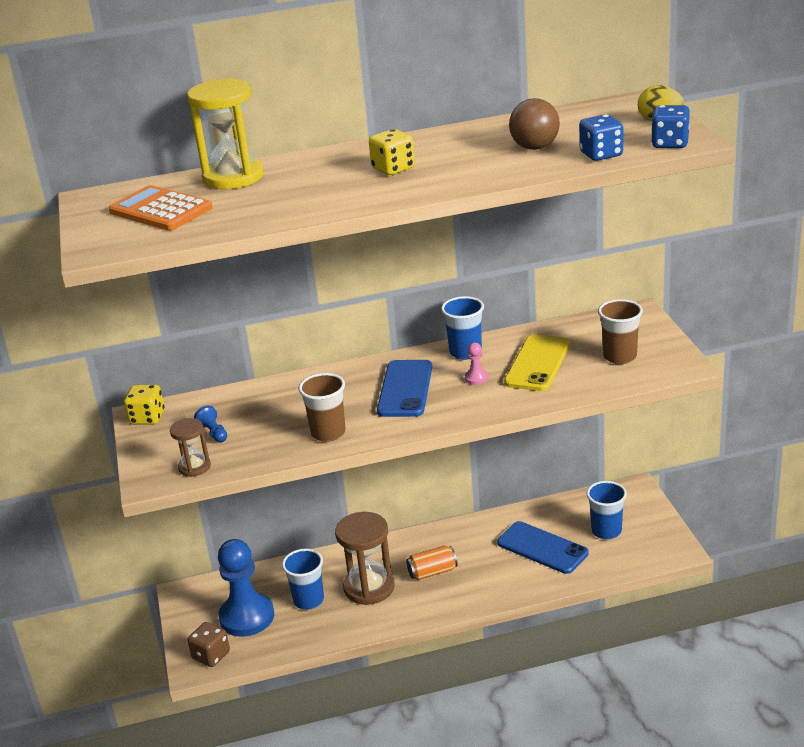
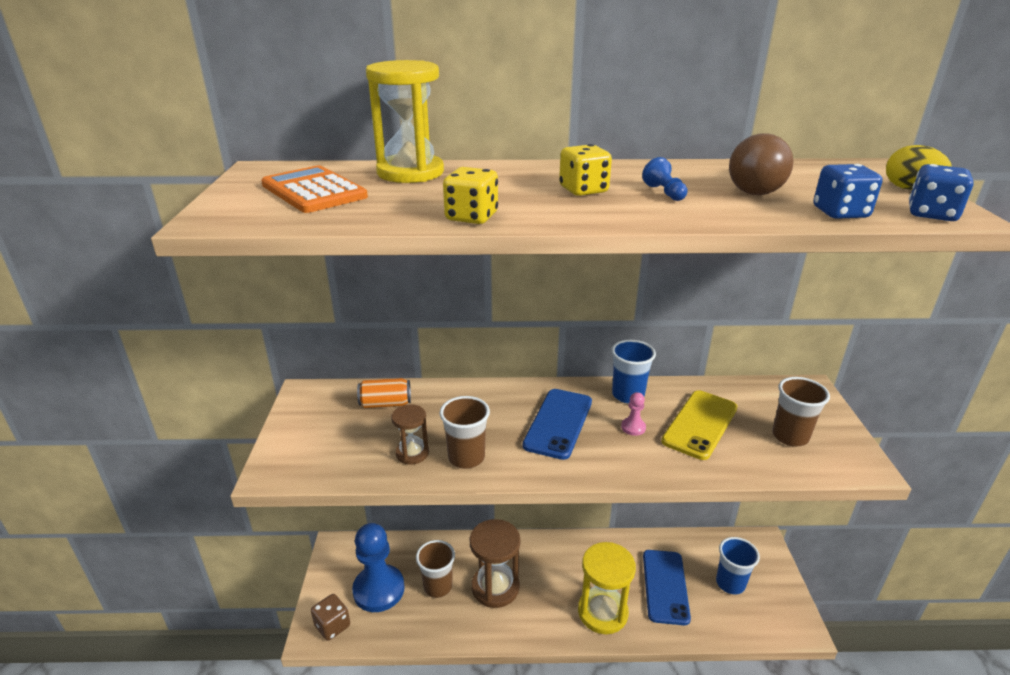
camera: 10 degrees right, 0 degrees up
yellow dice [124,385,164,425] -> yellow dice moved to [443,167,498,224]
brown hourglass [170,418,211,477] -> brown hourglass moved to [391,404,429,464]
blue pawn [194,406,227,442] -> blue pawn moved to [642,157,688,201]
blue cup [282,549,324,610] -> brown cup [416,540,455,598]
orange can [406,546,458,580] -> orange can moved to [357,378,411,408]
blue phone [497,521,589,574] -> blue phone turned 45 degrees clockwise [643,550,691,625]
none -> yellow hourglass [578,542,636,634]

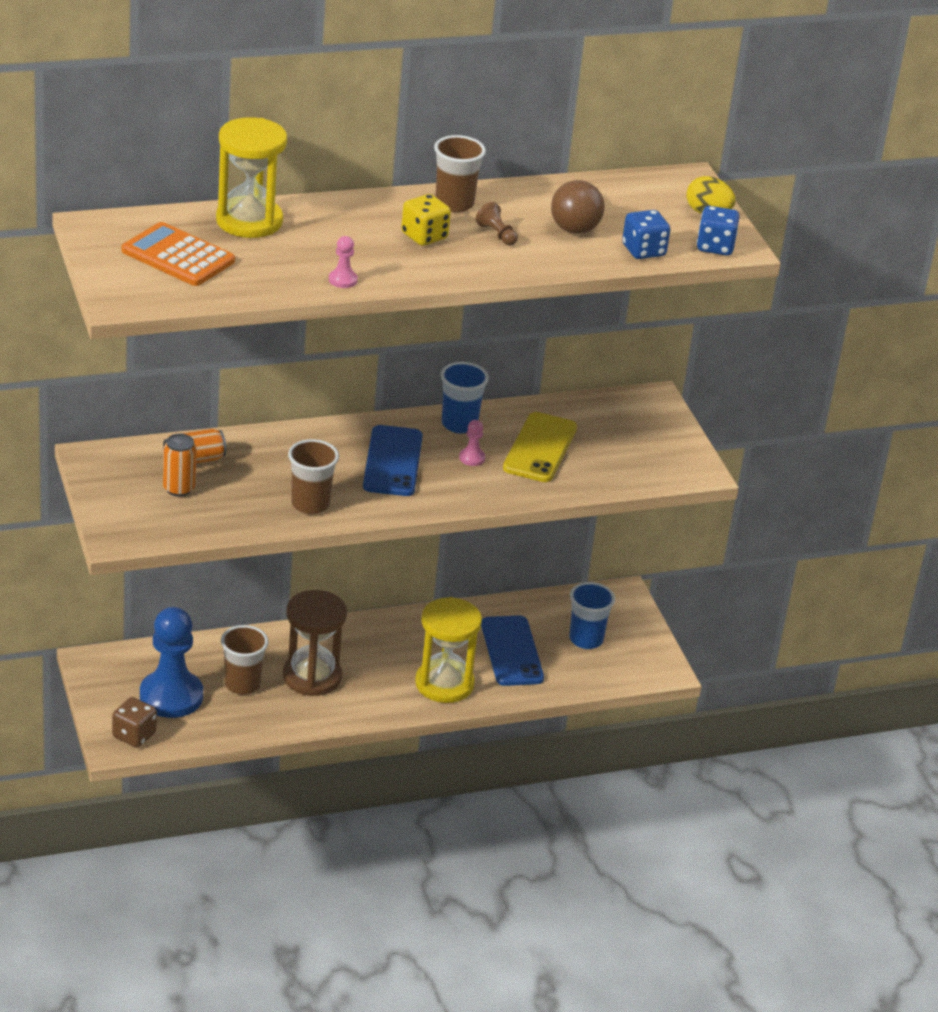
camera: 20 degrees left, 5 degrees up
brown hourglass [391,404,429,464] -> none
yellow dice [443,167,498,224] -> pink pawn [329,236,358,288]
blue pawn [642,157,688,201] -> brown pawn [476,202,518,245]
brown cup [772,377,830,447] -> brown cup moved to [434,135,486,212]
none -> orange can [163,433,197,497]

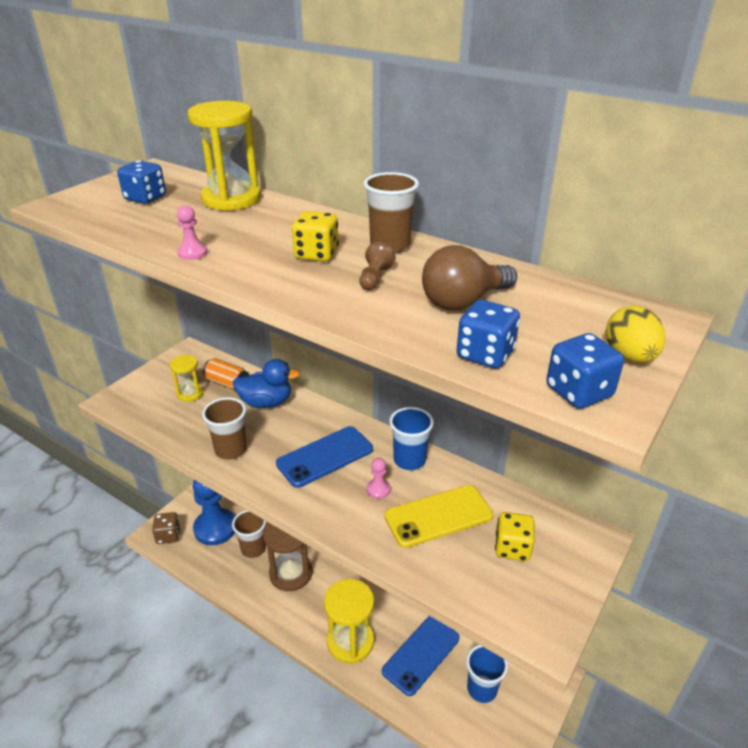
camera: 55 degrees right, 0 degrees up
orange calculator [122,222,235,286] -> blue dice [117,160,166,204]
orange can [163,433,197,497] -> yellow hourglass [170,355,203,402]
none -> blue duck [233,359,300,408]
none -> yellow dice [495,512,535,561]

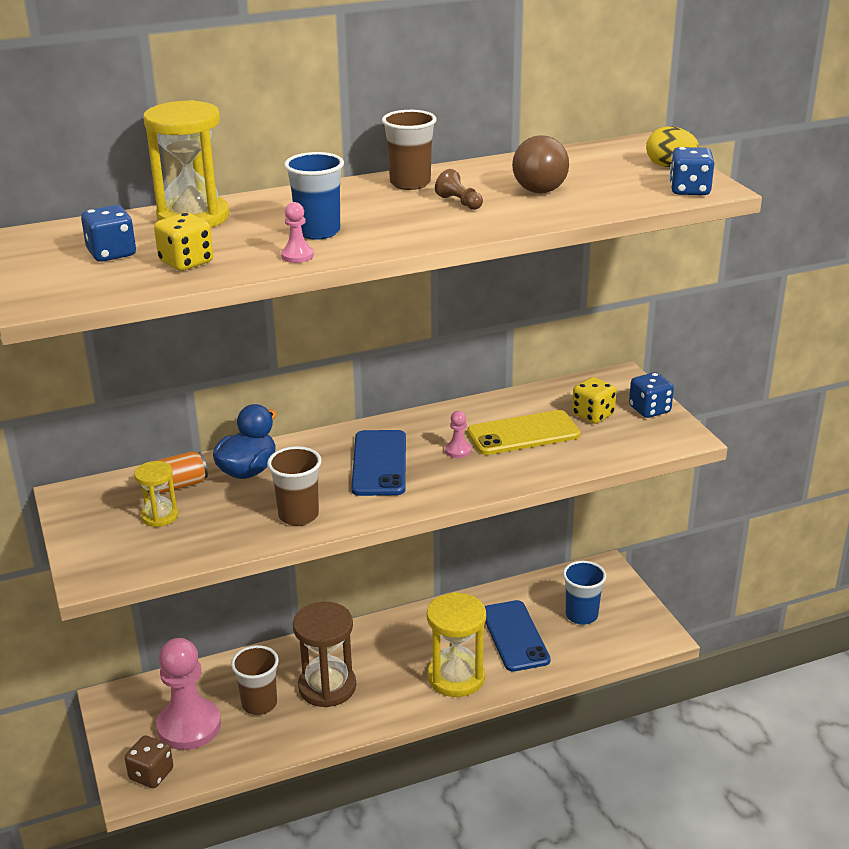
camera: 55 degrees left, 5 degrees down
blue pawn [193,480,235,545] -> pink pawn [156,638,221,750]
yellow dice [292,211,339,262] -> yellow dice moved to [154,213,213,271]
yellow phone [384,485,493,548] -> yellow phone turned 60 degrees clockwise [467,410,581,455]
blue cup [389,407,434,470] -> blue cup moved to [284,152,344,240]
blue dice [457,300,520,369] -> blue dice moved to [629,372,674,418]

